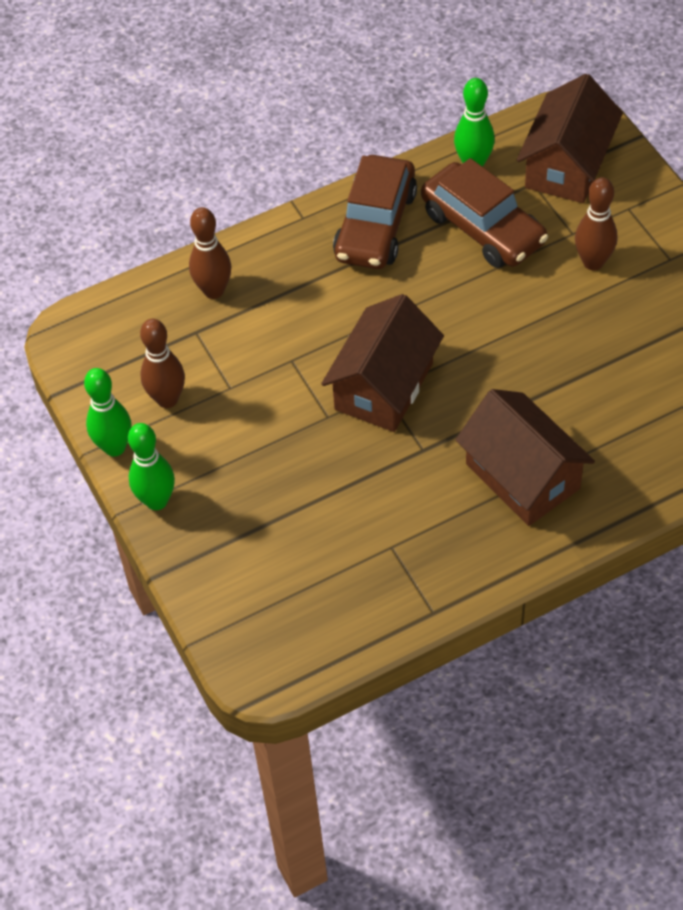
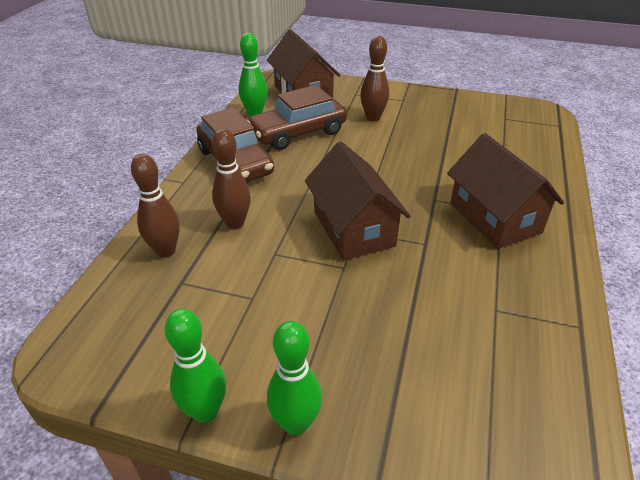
camera: 50 degrees left, 15 degrees down
brown bowling pin [140,319,185,408] -> brown bowling pin moved to [212,128,251,229]
brown car [421,158,548,268] -> brown car turned 150 degrees clockwise [247,85,347,150]
brown house [455,389,595,526] -> brown house turned 60 degrees clockwise [447,133,564,249]

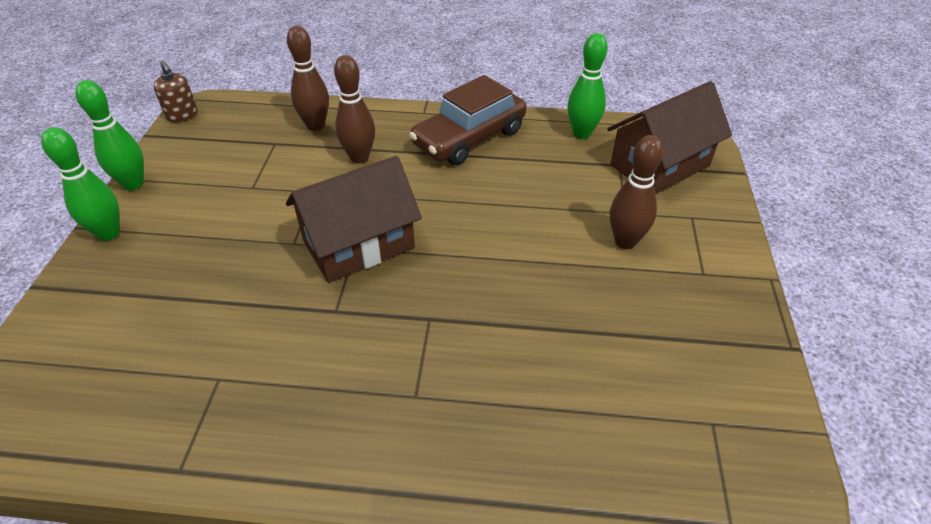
camera: 80 degrees right, 5 degrees up
brown car [247,85,347,150] -> none
brown house [447,133,564,249] -> none
none -> brown soap dispenser [153,61,198,122]

